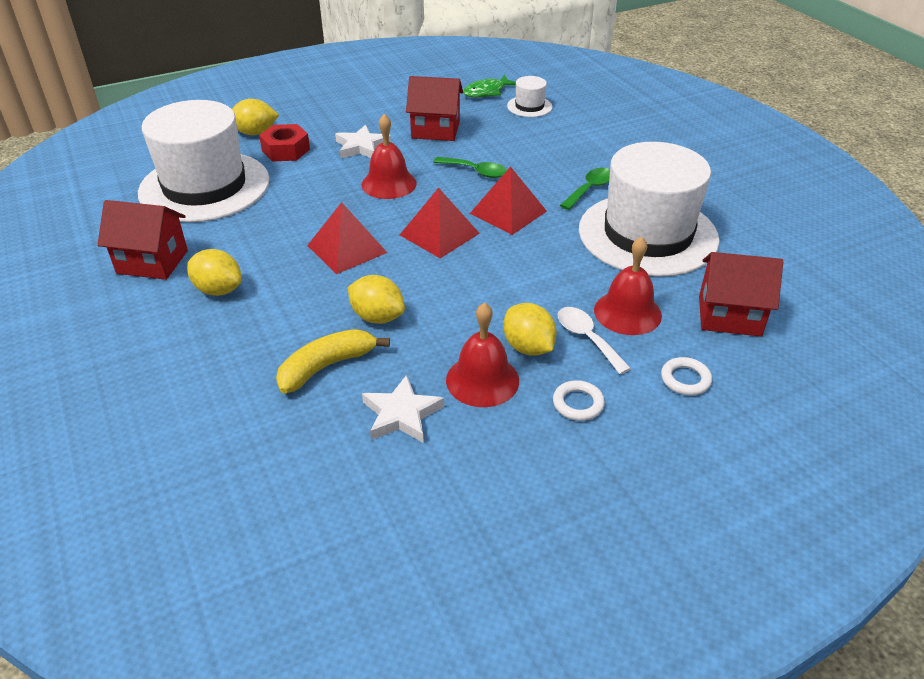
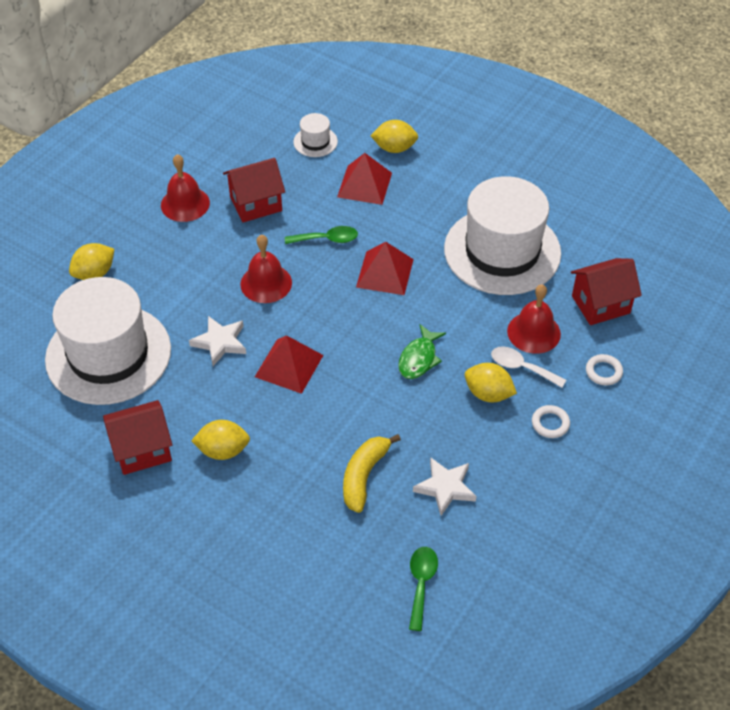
camera: 30 degrees left, 10 degrees up
red nut [259,124,310,161] -> none
white star [335,125,391,159] -> white star moved to [189,316,246,366]
yellow lemon [348,275,405,324] -> yellow lemon moved to [370,120,418,153]
red pyramid [400,188,480,258] -> red pyramid moved to [337,153,392,205]
red bell [446,302,519,407] -> red bell moved to [161,154,210,222]
green fish [463,75,516,98] -> green fish moved to [398,324,446,379]
green spoon [560,168,610,210] -> green spoon moved to [409,547,438,631]

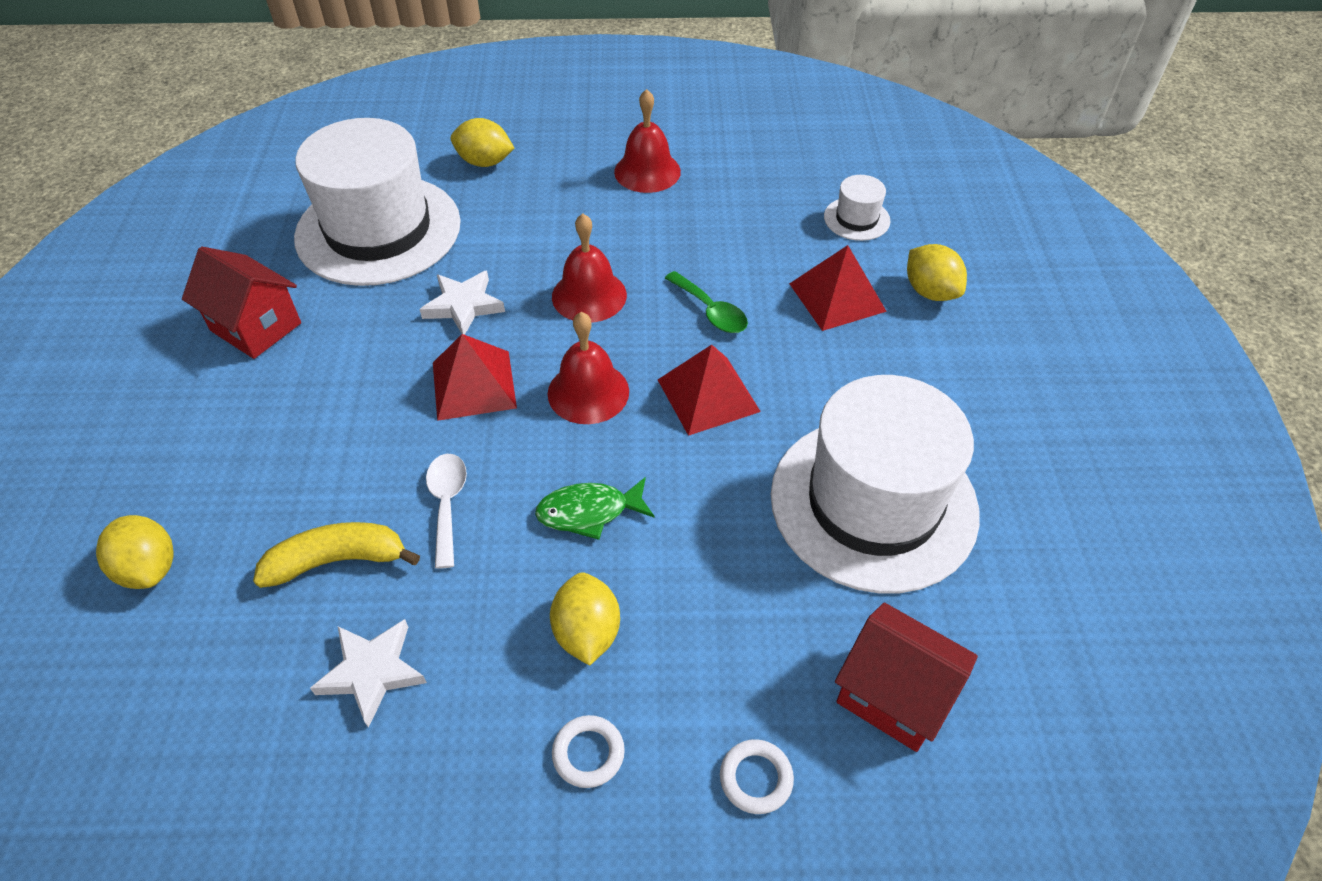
camera: 55 degrees right, 0 degrees up
yellow lemon [191,420,250,460] -> yellow lemon moved to [96,515,174,589]
red house [223,158,285,222] -> none
green spoon [409,547,438,631] -> none
white spoon [491,346,566,388] -> white spoon moved to [426,454,467,569]
red bell [507,284,561,354] -> red bell moved to [548,312,629,424]

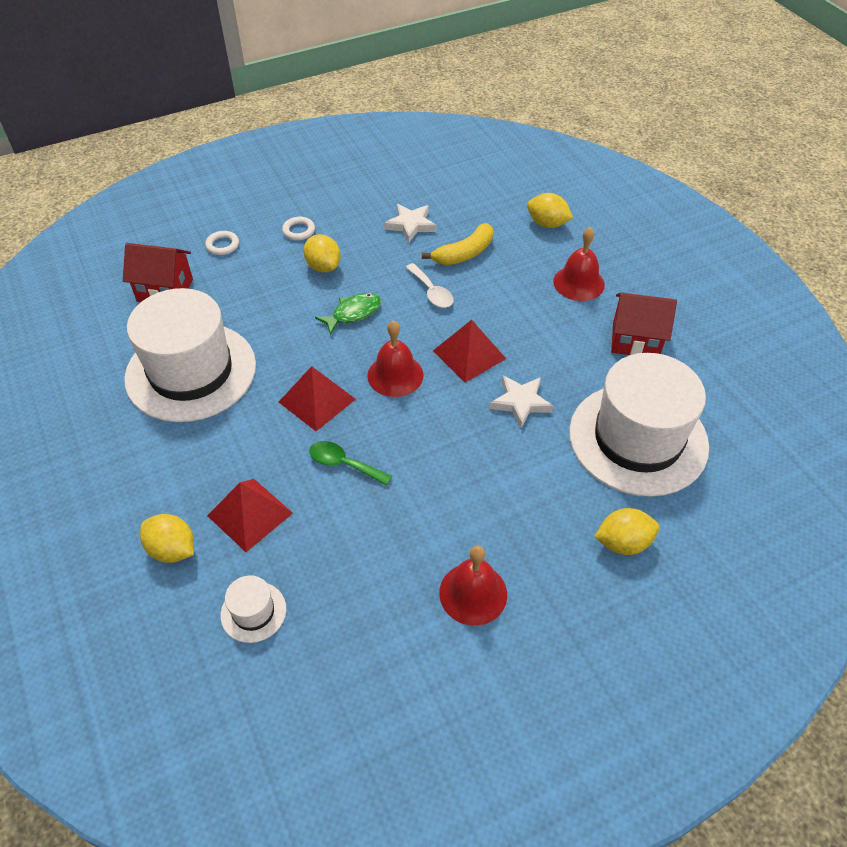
camera: 155 degrees right, 0 degrees up
red bell [552,213,627,323] -> red bell moved to [553,227,605,301]

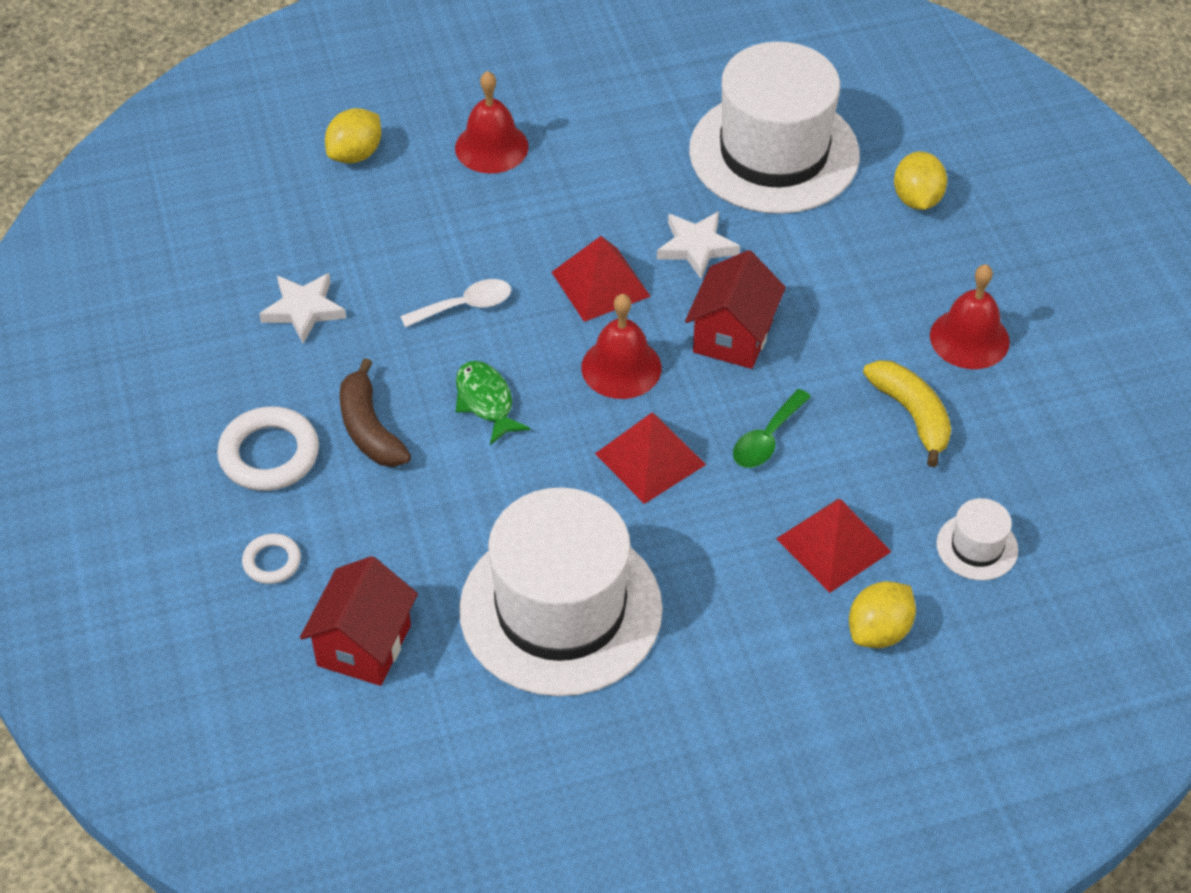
camera: 80 degrees left, 0 degrees up
white ring [282,217,315,240] -> white ring [217,407,319,491], size x1.79
yellow lemon [303,234,341,273] -> brown banana [340,358,411,467]
yellow banana [422,223,493,265] -> yellow banana moved to [863,360,951,467]
red house [611,293,677,355] -> red house moved to [685,250,786,369]

